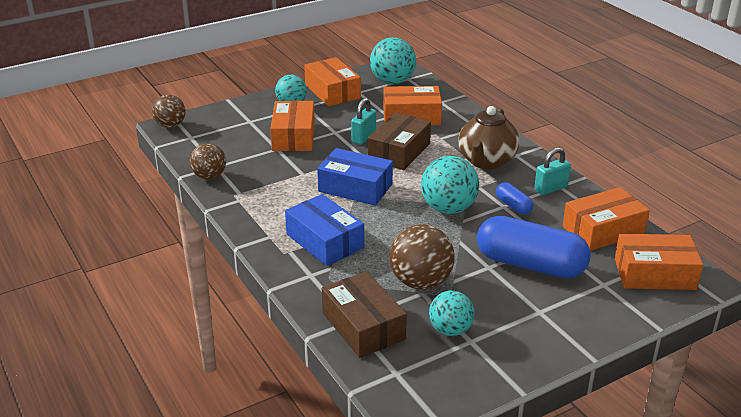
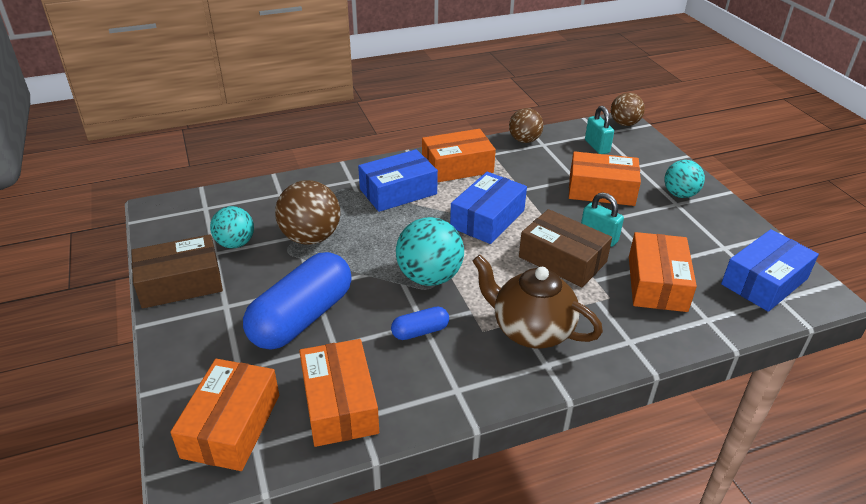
camera: 100 degrees right, 5 degrees up
orange box [304,57,361,106] -> orange box moved to [422,129,496,183]
brown box [322,271,407,358] -> brown box moved to [131,234,223,309]
turquoise ball [370,37,416,84] -> blue box [721,229,819,312]
turquoise padlock [534,148,571,195] -> turquoise padlock moved to [585,106,614,154]

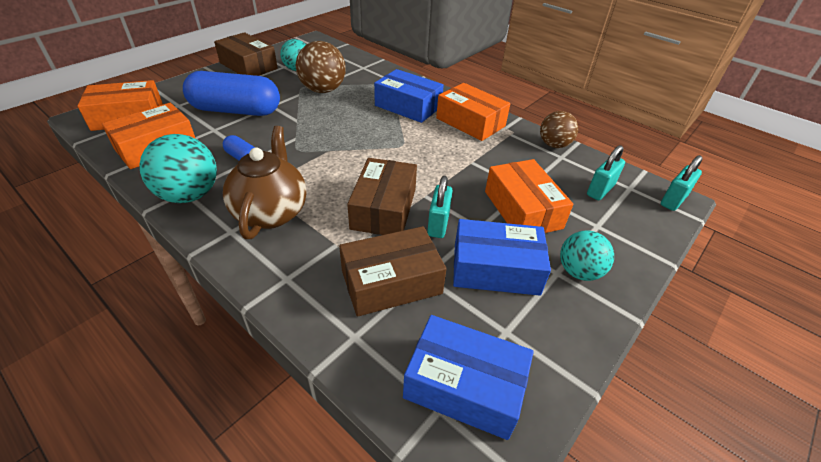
camera: 60 degrees right, 5 degrees up
turquoise ball [396,217,464,286] -> turquoise ball moved to [140,134,217,203]
blue box [450,172,527,244] -> blue box moved to [453,219,551,296]
brown ball [611,93,645,126] -> turquoise padlock [661,155,703,211]
orange box [629,232,697,312] -> brown box [339,226,446,317]

